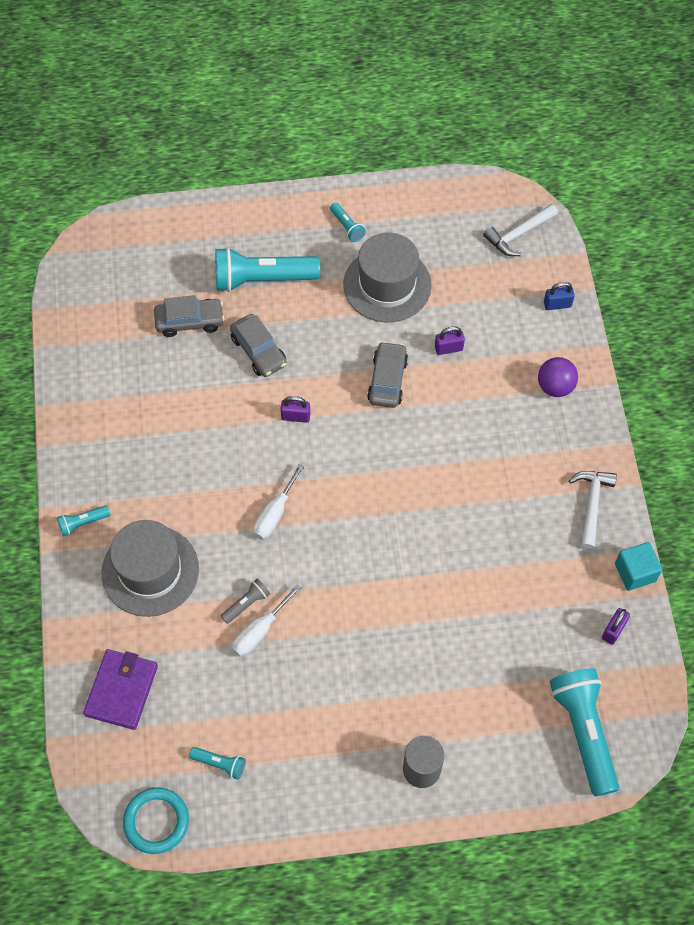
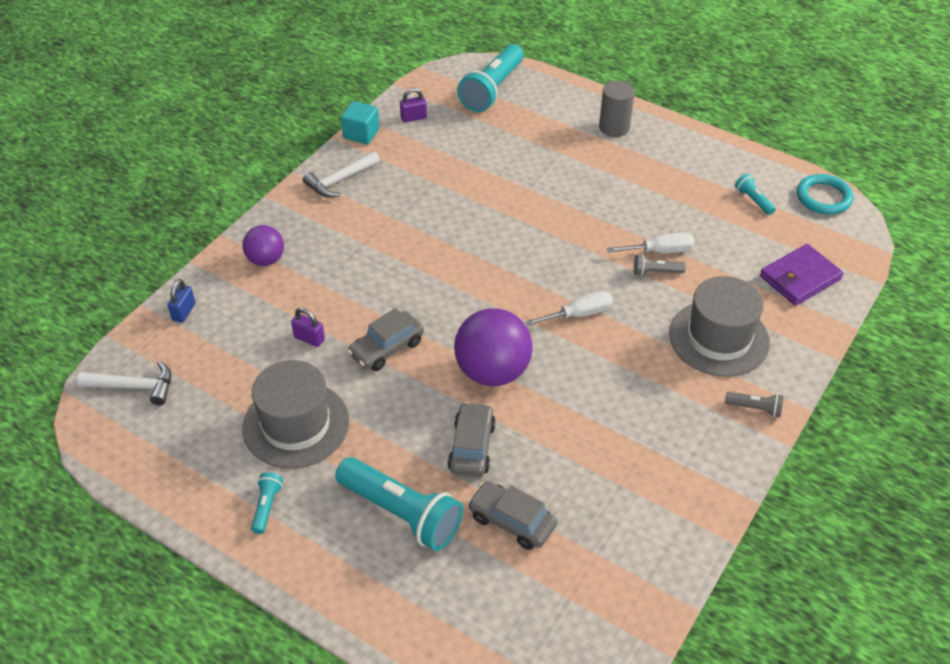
camera: 140 degrees left, 15 degrees down
turquoise flashlight [57,505,110,536] -> grey flashlight [725,392,784,417]
purple padlock [280,396,310,423] -> purple ball [454,308,533,386]
blue padlock [544,282,575,310] -> blue padlock turned 75 degrees clockwise [167,279,196,323]

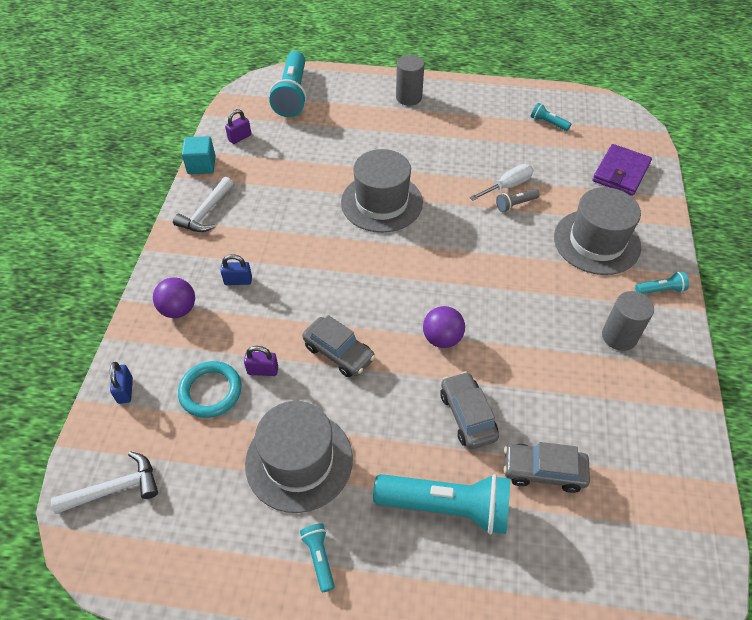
camera: 25 degrees left, 5 degrees up
grey car [347,308,424,371] -> grey car turned 75 degrees counterclockwise [302,315,375,377]
purple ball [454,308,533,386] -> purple ball [423,306,465,348], size x0.58
white screwdriver [525,291,613,326] -> none
grey flashlight [725,392,784,417] -> turquoise flashlight [635,272,689,294]
turquoise ring [797,174,854,215] -> turquoise ring moved to [178,361,242,418]
none -> blue padlock [220,254,252,285]
none -> grey hat [341,149,423,233]
none -> grey cylinder [602,291,654,351]

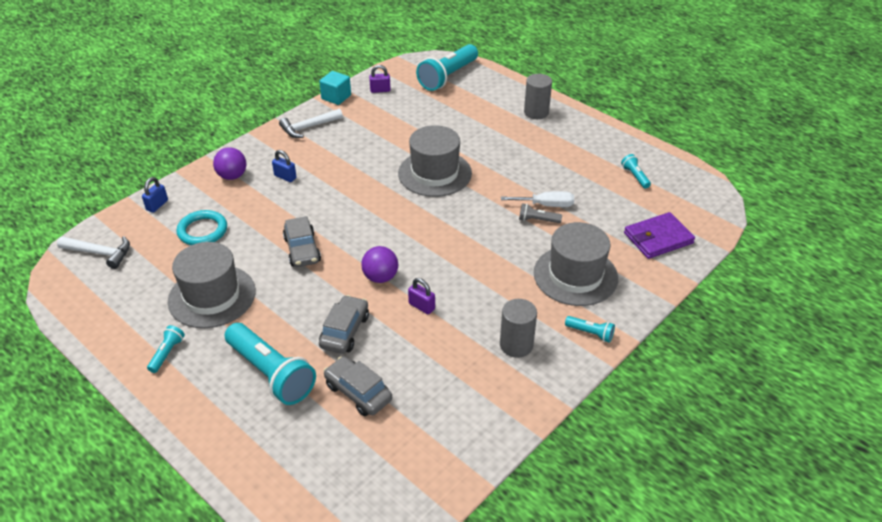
camera: 35 degrees right, 10 degrees down
purple padlock [244,346,278,376] -> purple padlock moved to [408,278,435,314]

